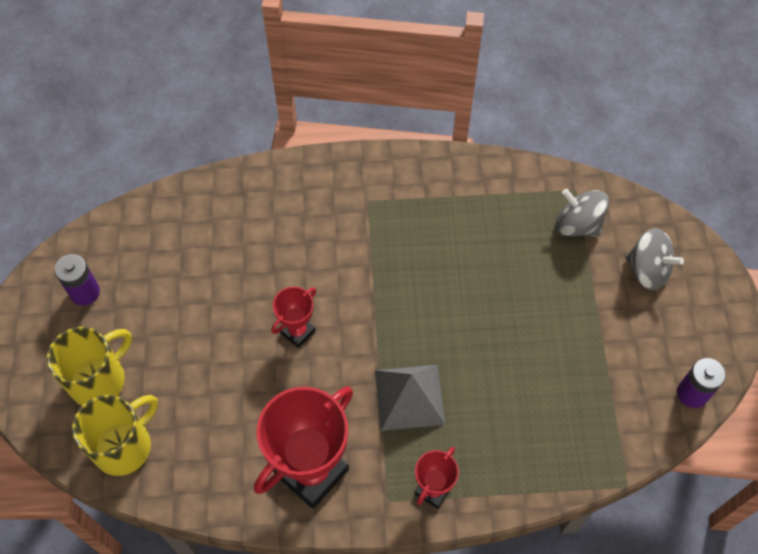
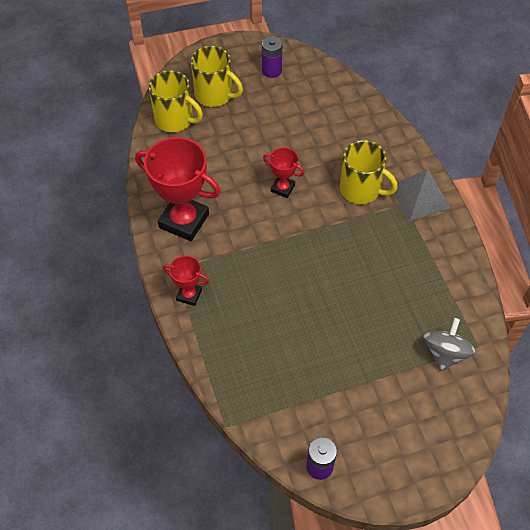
camera: 75 degrees right, 5 degrees down
grey pyramid [375,365,445,431] -> grey pyramid moved to [390,169,451,221]
grey spinning top [625,228,684,290] -> none
none -> yellow mug [340,140,398,204]

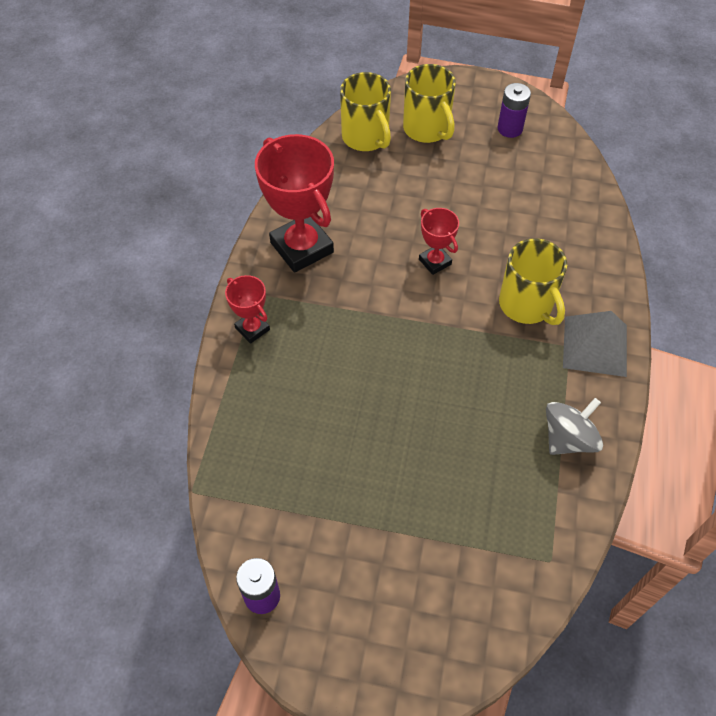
camera: 30 degrees right, 0 degrees up
grey spinning top [423,318,475,371] -> grey spinning top moved to [546,398,603,455]

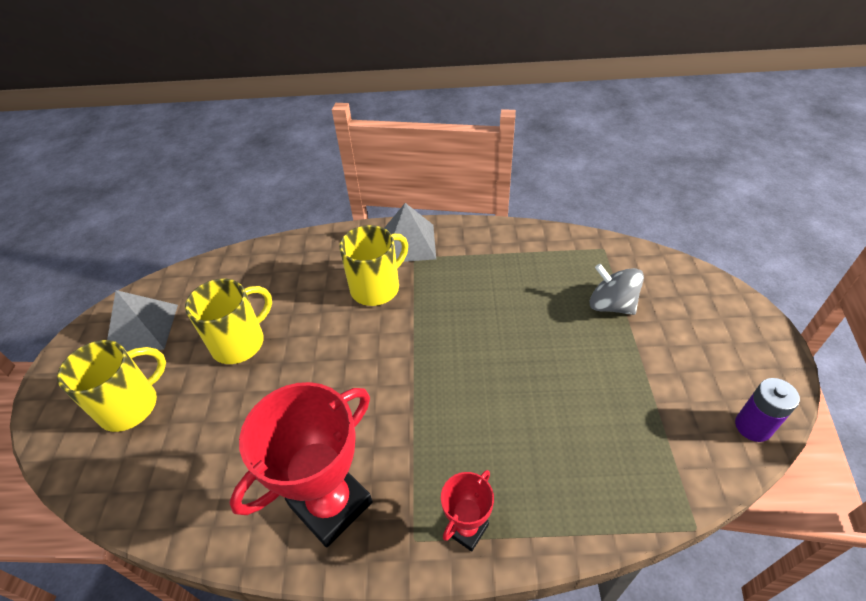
camera: 100 degrees left, 10 degrees down
yellow mug [340,72,391,151] -> yellow mug moved to [185,279,272,364]
red trophy [419,208,459,275] -> none
purple battery [497,83,531,138] -> grey pyramid [107,290,178,352]
grey spinning top [546,398,603,455] -> grey spinning top moved to [590,264,644,315]

